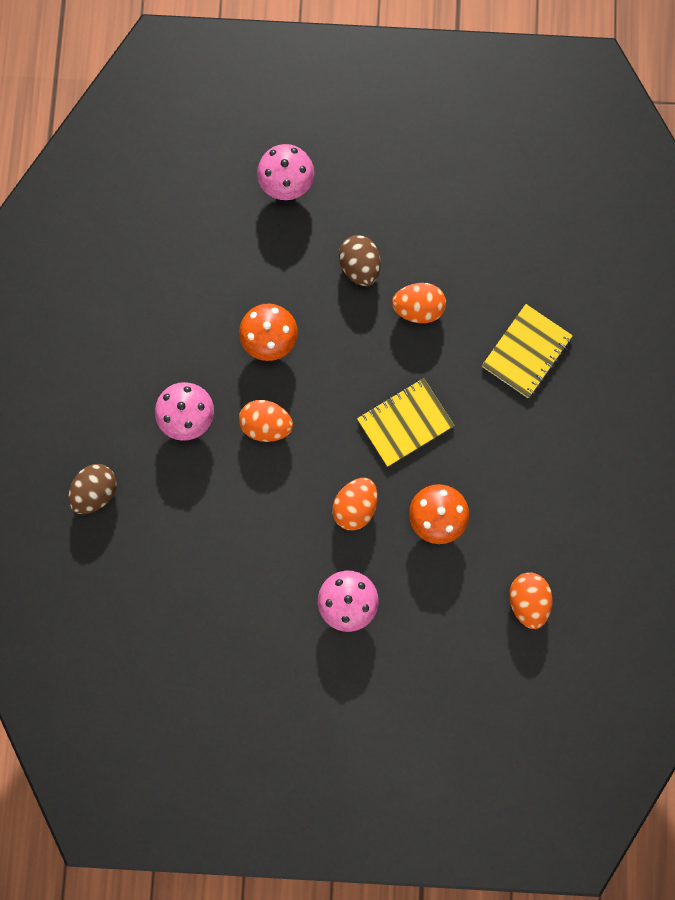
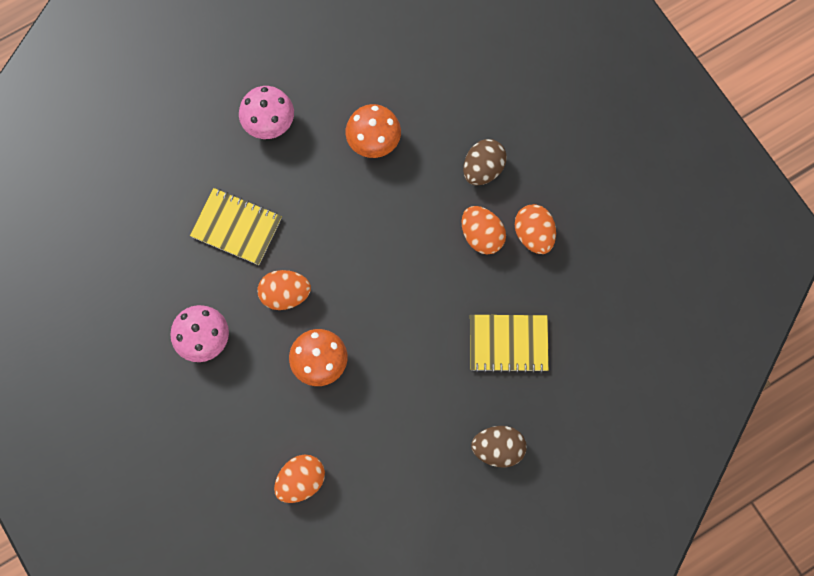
camera: 55 degrees right, 5 degrees down
brown egg [68,464,117,514] -> brown egg moved to [471,426,527,468]
orange egg [239,400,293,442] -> orange egg moved to [515,204,556,254]
pink mushroom [257,144,314,200] -> none
yellow notebook [357,378,455,467] -> yellow notebook moved to [190,188,282,265]

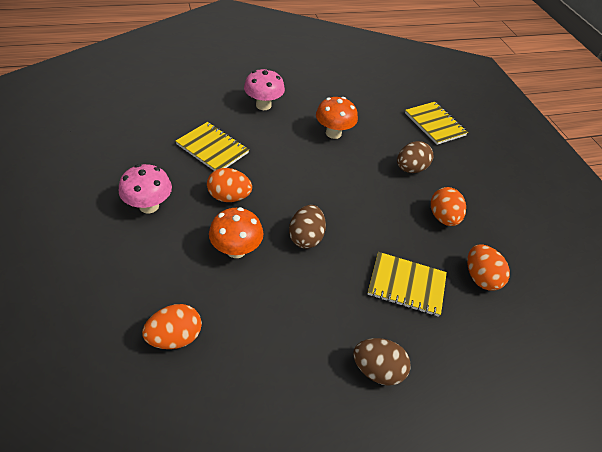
camera: 10 degrees right, 25 degrees down
orange egg [462,206,506,255] -> orange egg moved to [467,244,510,291]
none -> brown egg [289,205,326,249]
none -> yellow notebook [405,102,468,145]

